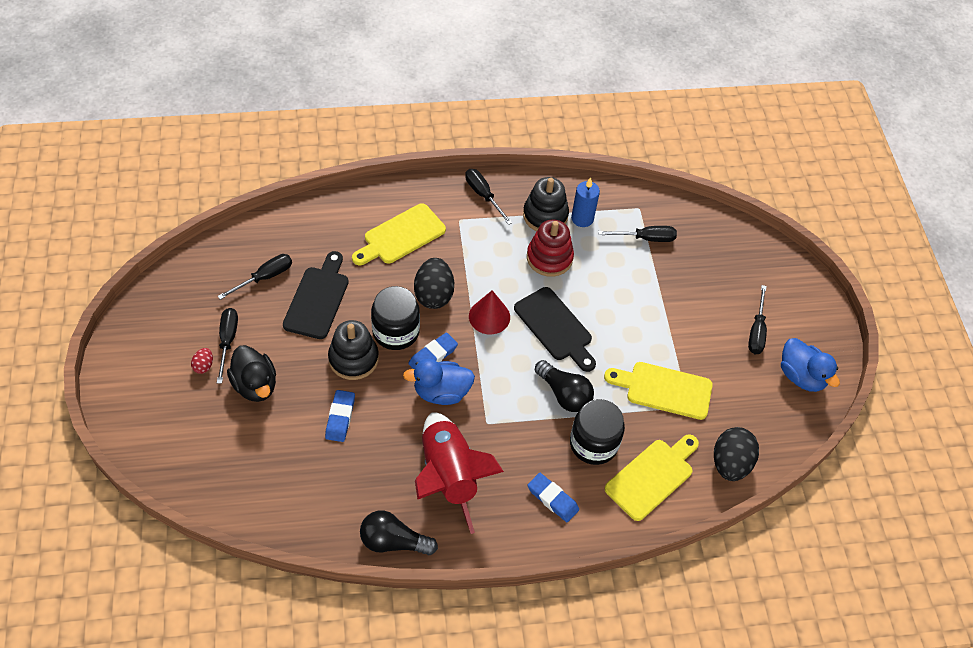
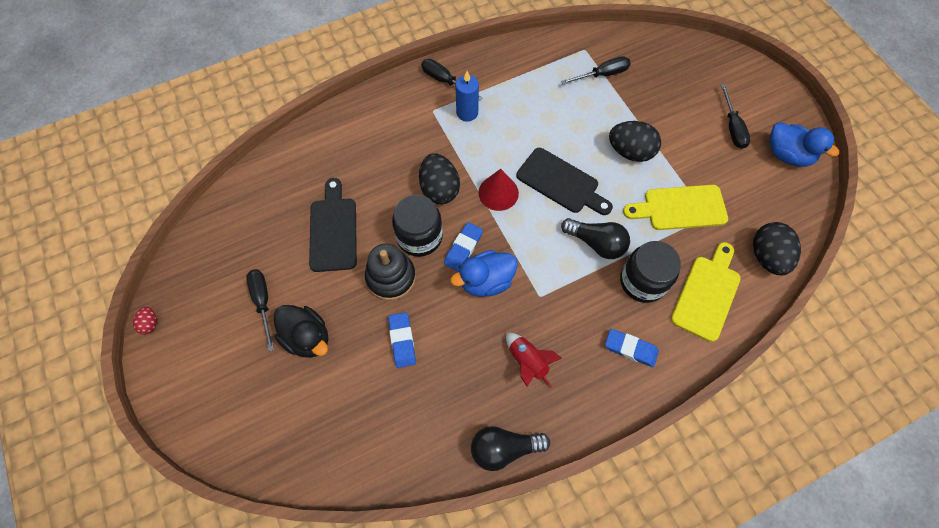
camera: 15 degrees left, 10 degrees up
red egg [191,348,213,374] -> red egg moved to [133,307,157,334]
black screwdriver [218,254,292,300] -> none
yellow cutting board [352,203,446,265] -> none
red rocket [415,412,504,534] -> red rocket [506,333,562,388], size x0.51
black stacking toy [523,177,569,231] -> none
red stacking toy [527,219,574,277] -> none
blue candle [571,177,600,227] -> blue candle moved to [455,71,479,122]
none -> black egg [609,121,661,162]

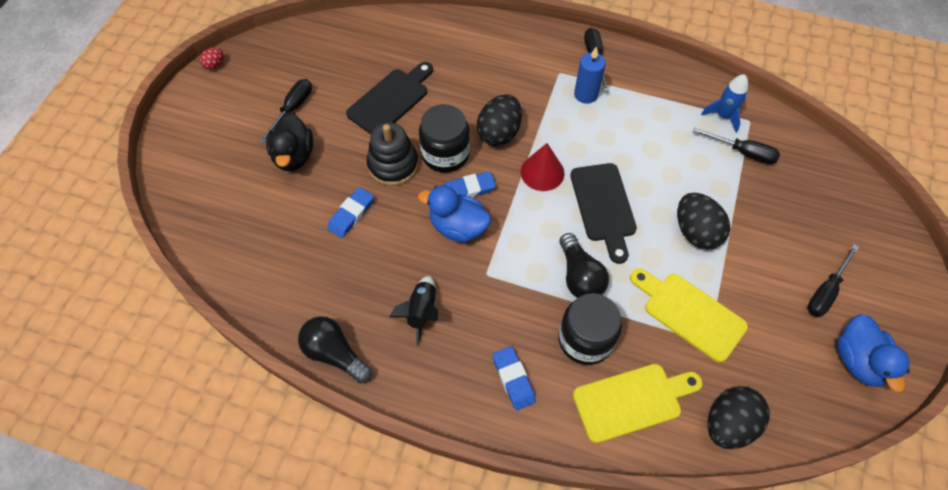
camera: 45 degrees right, 5 degrees down
red rocket [506,333,562,388] -> black rocket [390,276,438,346]
none -> blue rocket [701,74,748,133]

